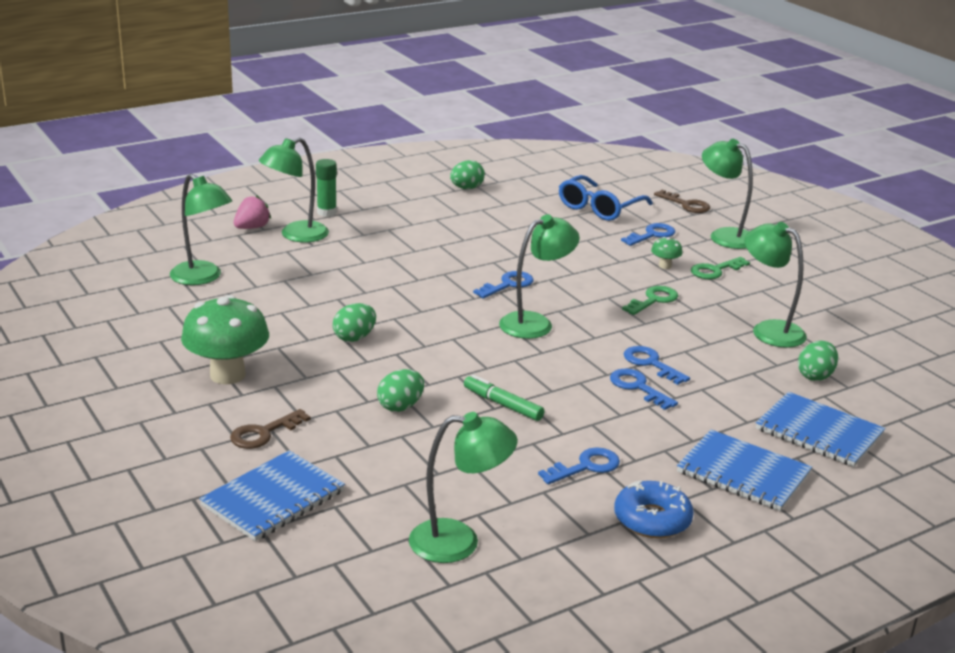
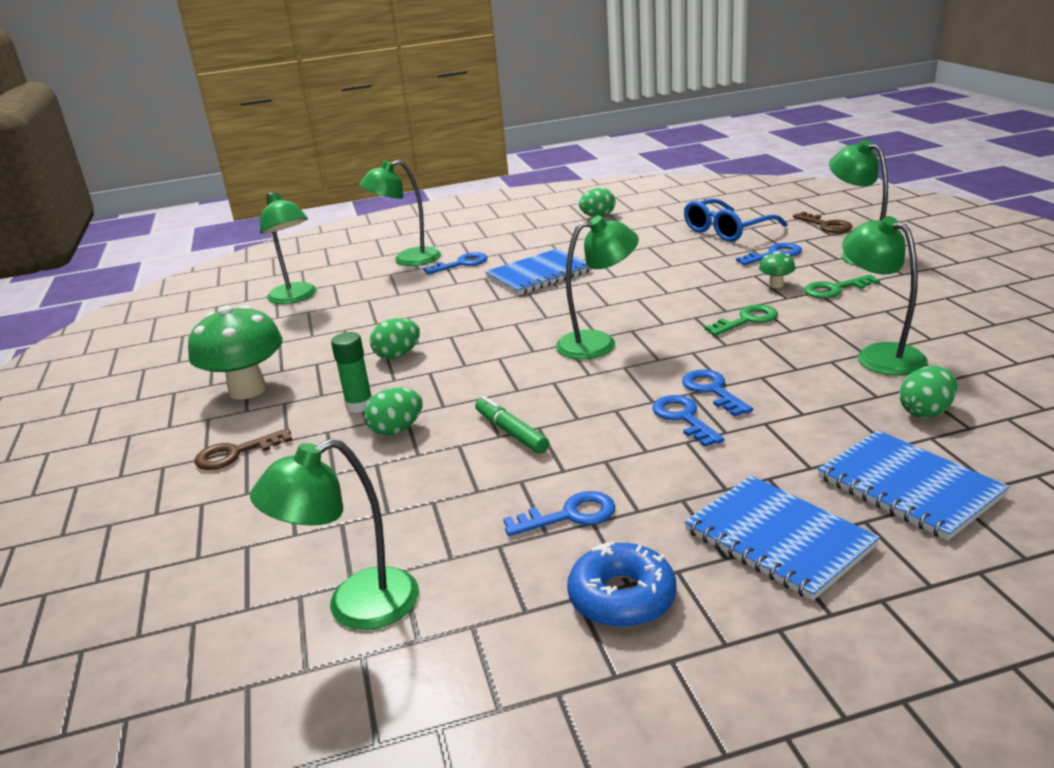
camera: 20 degrees right, 0 degrees up
blue notebook [199,450,345,541] -> blue notebook moved to [485,249,592,295]
pink strawberry [234,195,271,229] -> none
green glue stick [316,159,337,217] -> green glue stick moved to [331,332,372,413]
green lamp [409,412,518,563] -> green lamp turned 135 degrees clockwise [250,438,419,630]
blue key [473,271,533,298] -> blue key moved to [423,252,487,275]

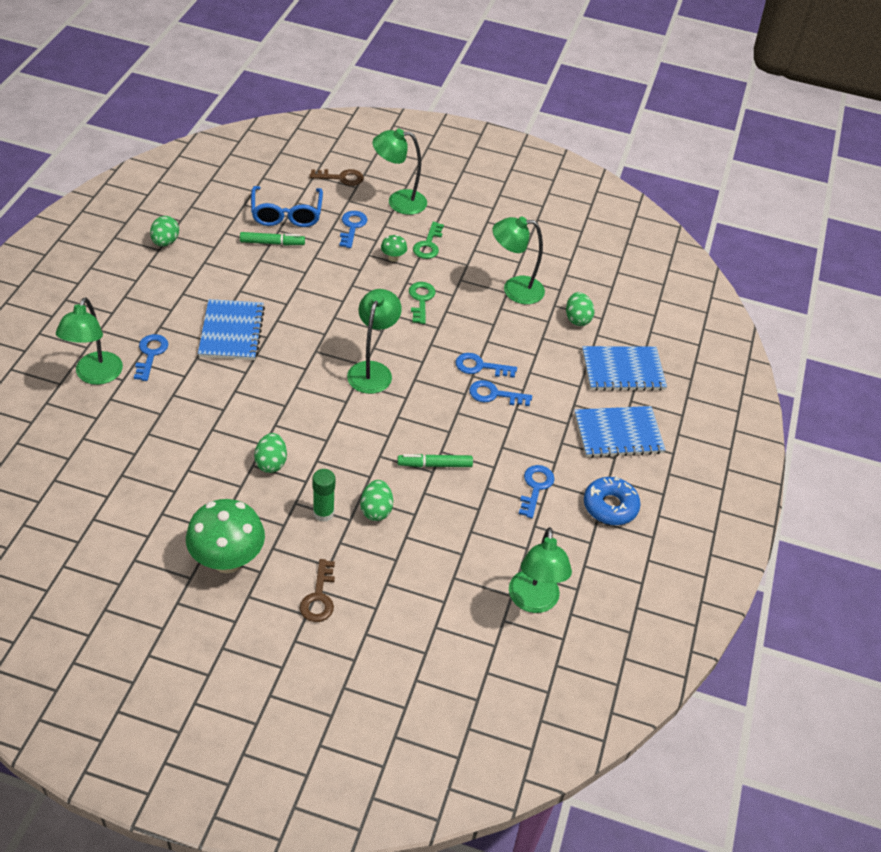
camera: 65 degrees left, 20 degrees up
green lamp [260,192,316,304] -> none
none -> green marker [240,232,305,245]

